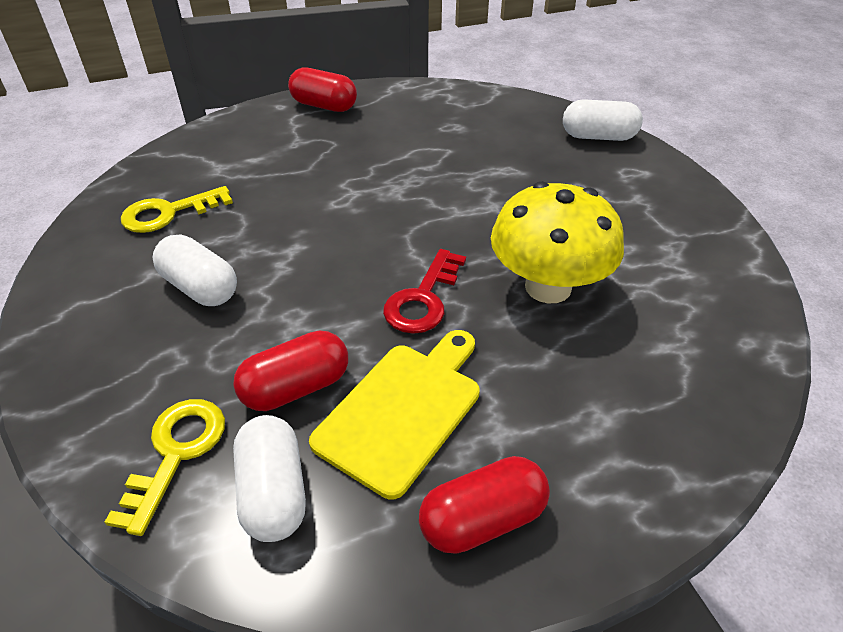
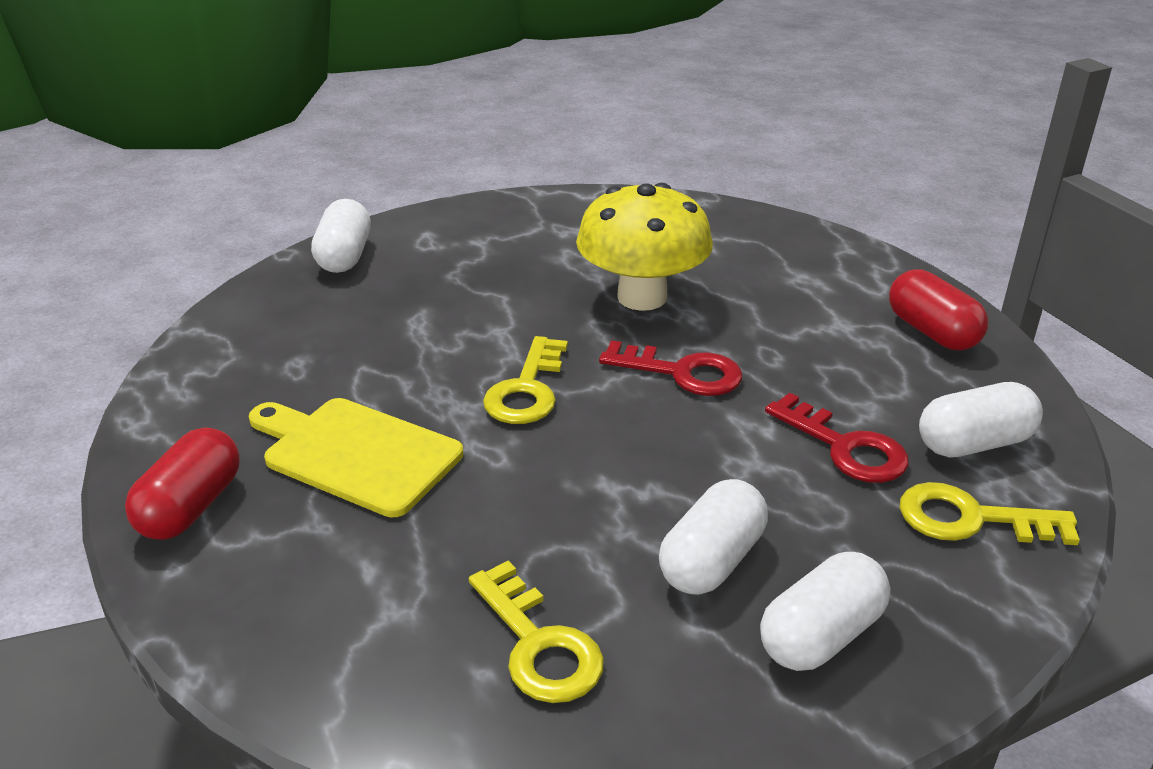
camera: 95 degrees left, 10 degrees down
red capsule [233,331,348,411] -> red key [765,393,909,483]
yellow cutting board [309,330,480,499] -> yellow cutting board moved to [248,398,463,517]
none -> yellow key [483,336,568,424]
none -> white capsule [760,552,890,671]

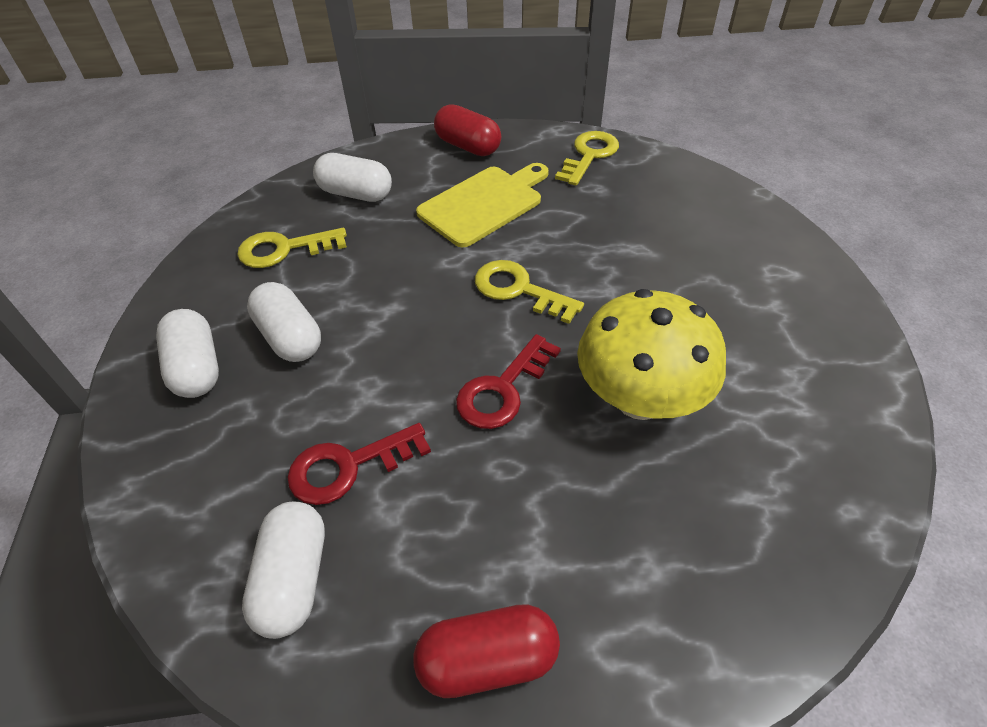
camera: 110 degrees right, 15 degrees up
white capsule [311,199,371,273] -> white capsule moved to [313,153,392,202]
yellow key [900,482,1080,545] -> yellow key moved to [555,131,619,186]

